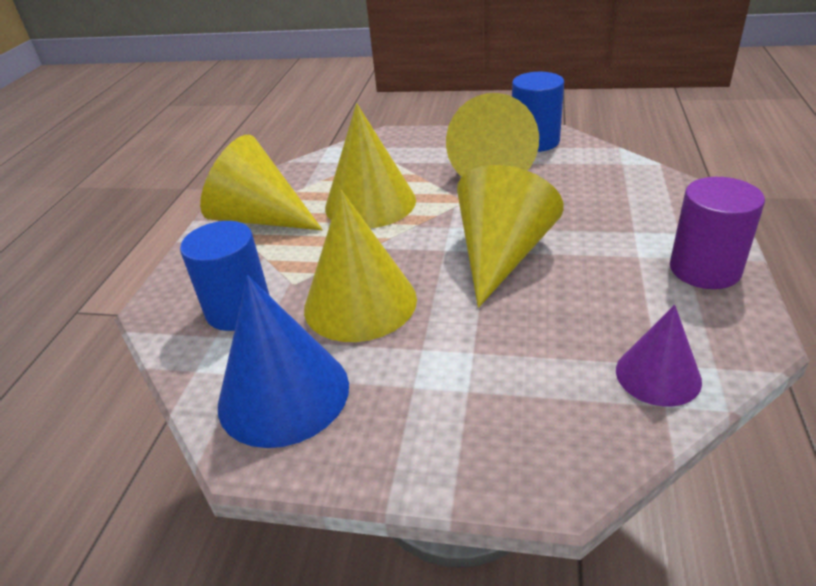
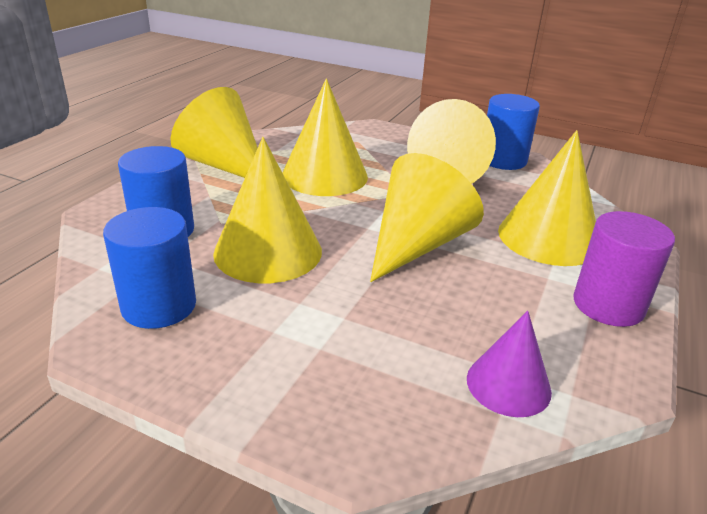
camera: 10 degrees right, 5 degrees down
blue cone [218,275,349,448] -> blue cylinder [103,207,196,329]
none -> yellow cone [498,130,596,266]

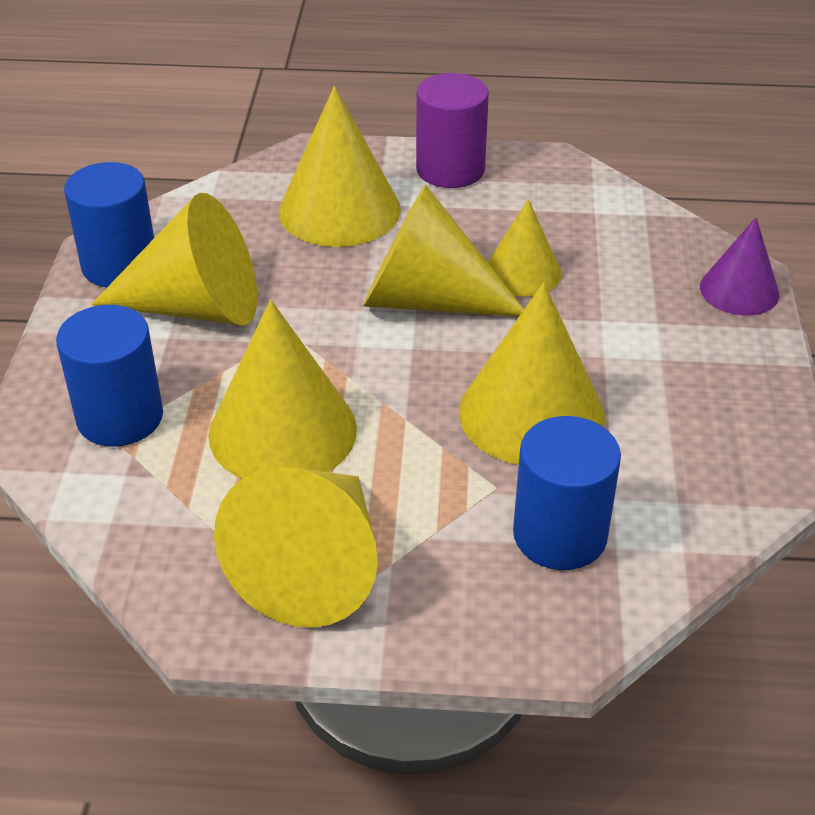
camera: 110 degrees left, 10 degrees up
blue cylinder [103,207,196,329] -> blue cylinder moved to [56,305,163,447]
purple cone [467,311,552,417] -> purple cone moved to [700,217,779,316]
none -> yellow cone [488,199,561,297]

